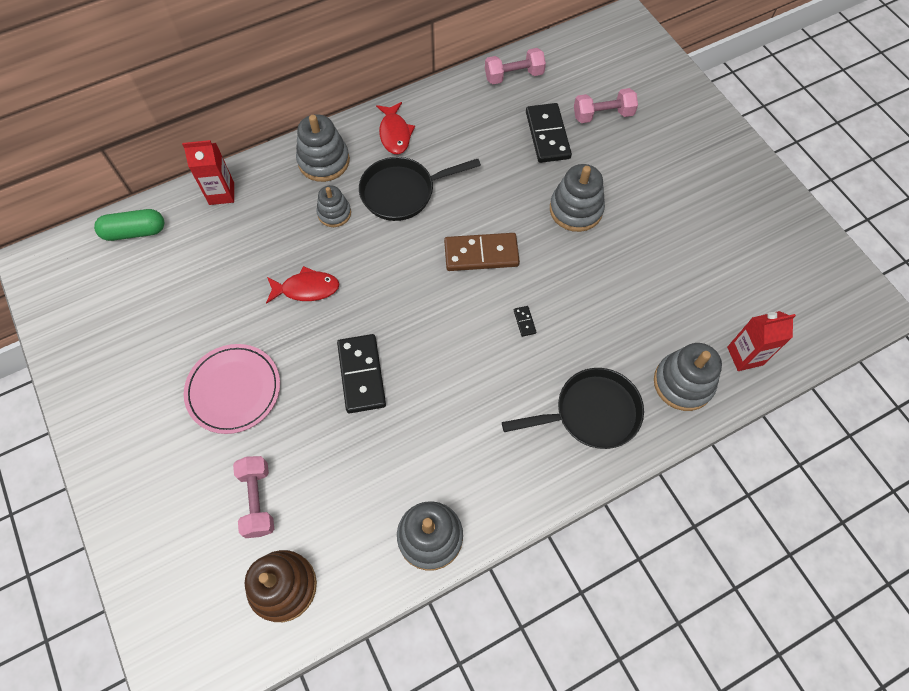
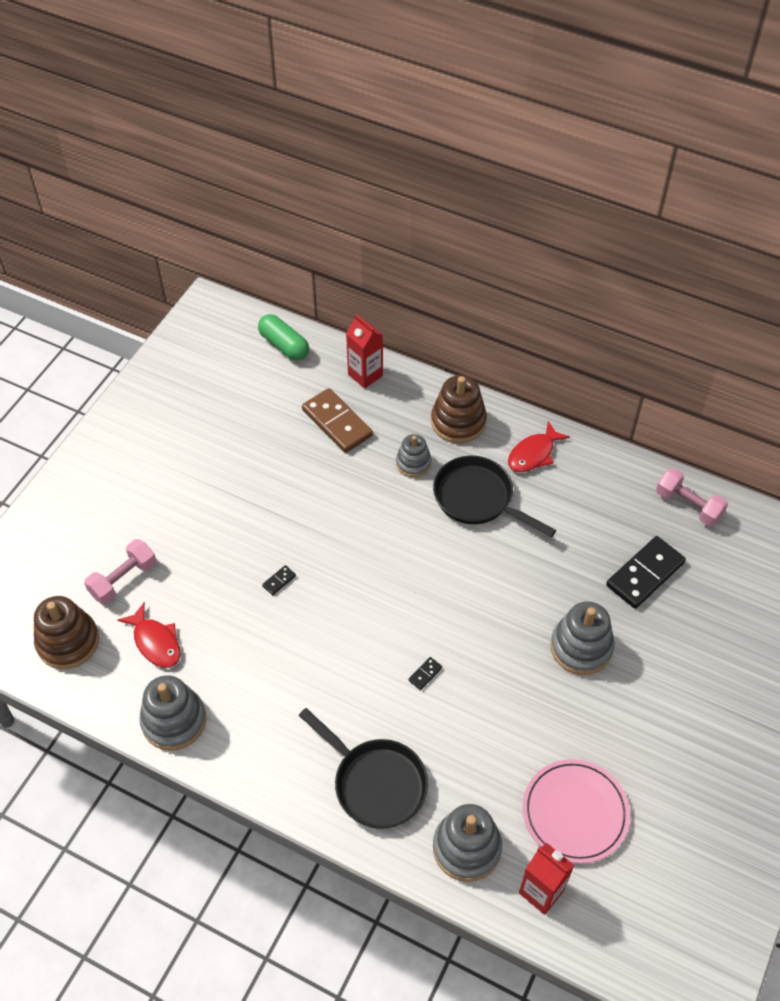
camera: 55 degrees right, 10 degrees down
pink plate [184,344,280,434] -> pink plate moved to [523,759,630,863]
red fish [266,266,340,304] -> red fish moved to [117,602,181,668]
grey stacking toy [296,114,350,182] -> brown stacking toy [431,375,487,443]
black domino [337,334,386,413] -> black domino [262,565,296,595], size x0.41
brown domino [444,233,520,271] -> brown domino moved to [302,388,373,453]
pink dumbbell [574,88,638,123] -> none

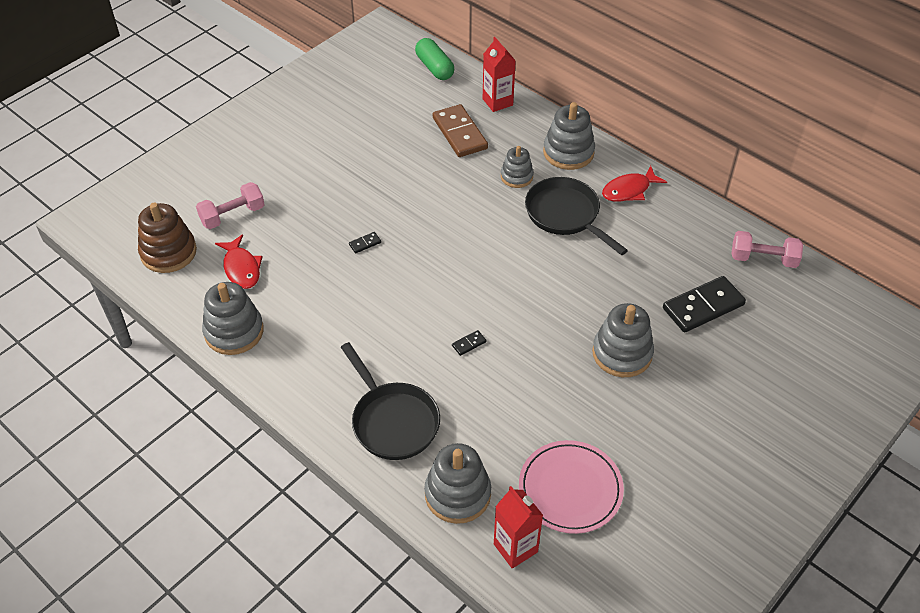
camera: 15 degrees right, 5 degrees down
brown stacking toy [431,375,487,443] -> grey stacking toy [543,102,595,170]
pink dumbbell [656,468,728,526] -> pink dumbbell turned 45 degrees counterclockwise [731,231,803,268]

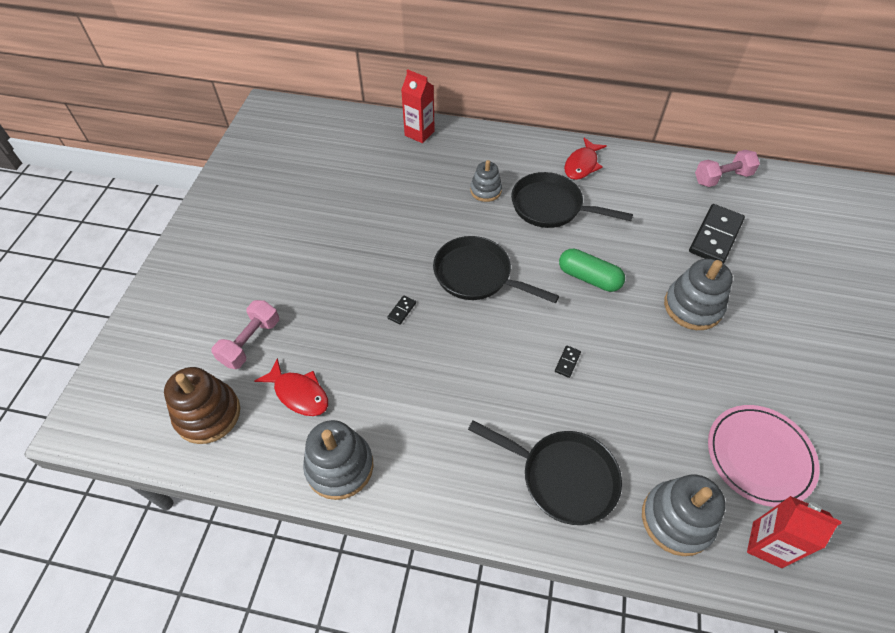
camera: 30 degrees left, 5 degrees up
green capsule [415,38,454,80] -> green capsule moved to [559,249,625,292]
brown domino [433,104,488,157] -> none
grey stacking toy [543,102,595,170] -> none
none -> black pan [433,236,559,303]

